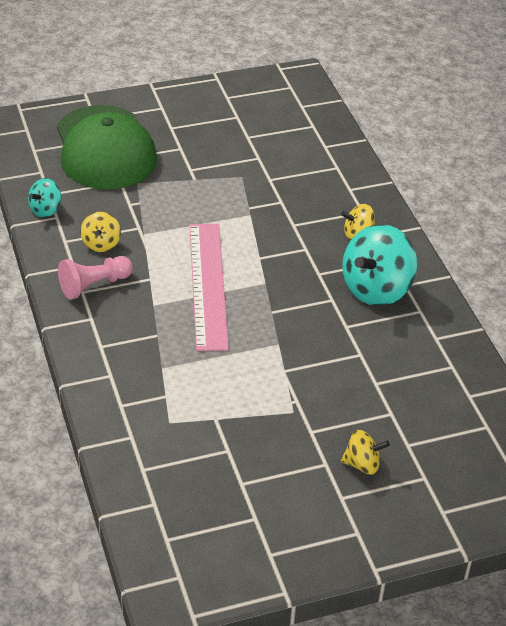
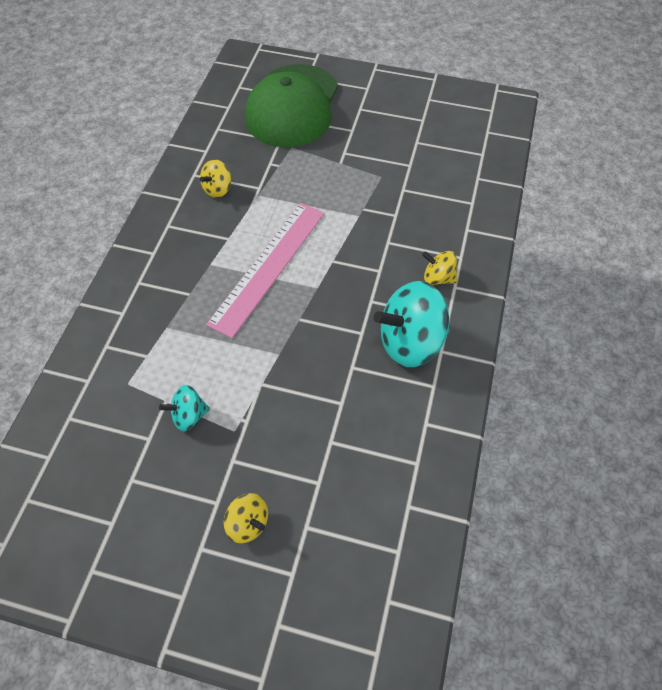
camera: 35 degrees right, 15 degrees up
turquoise spinning top [28,178,61,218] -> turquoise spinning top moved to [159,385,210,432]
pink pawn [58,256,133,300] -> none

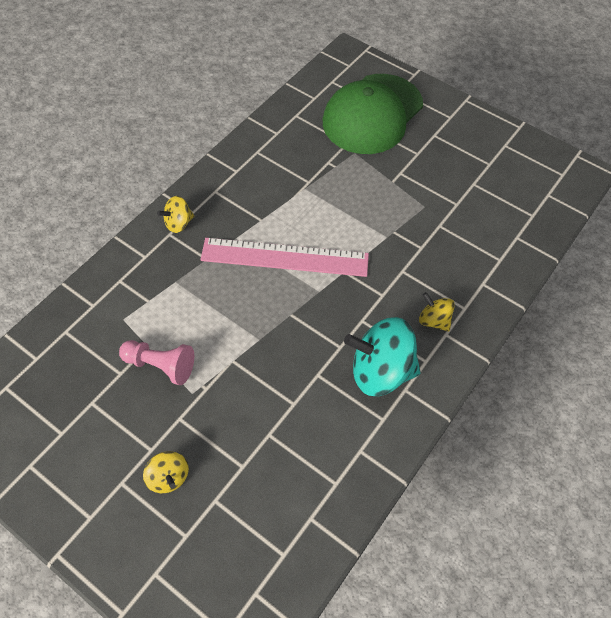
camera: 20 degrees right, 0 degrees up
turquoise spinning top [159,385,210,432] -> pink pawn [119,340,194,385]
yellow spinning top [200,159,231,198] -> yellow spinning top moved to [157,196,194,233]
pink ruler [206,203,325,338] -> pink ruler turned 45 degrees clockwise [200,238,369,277]

